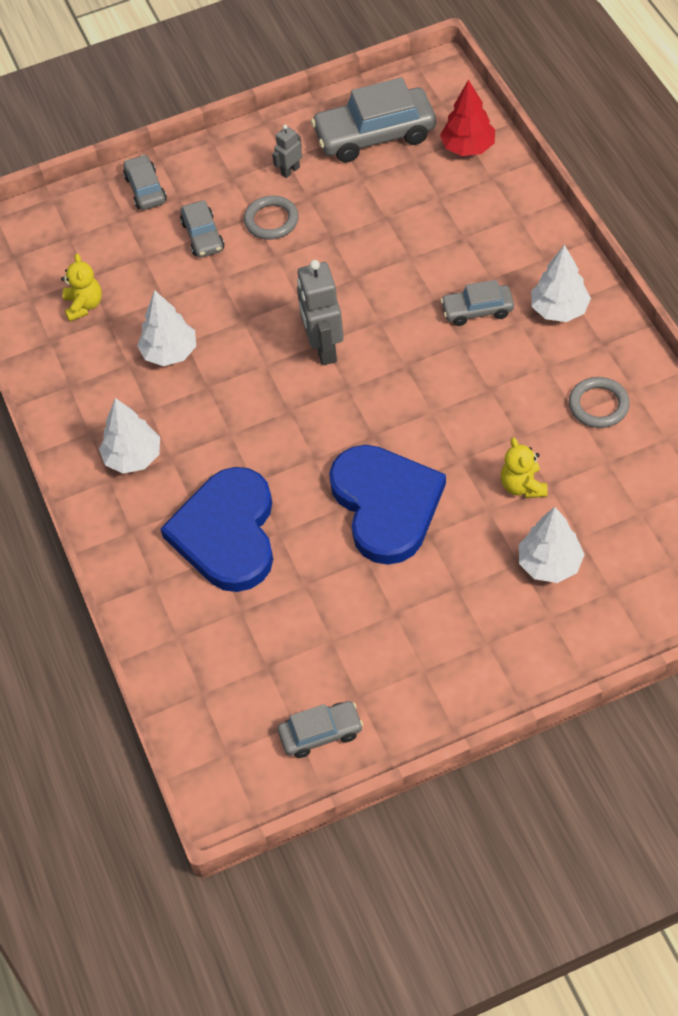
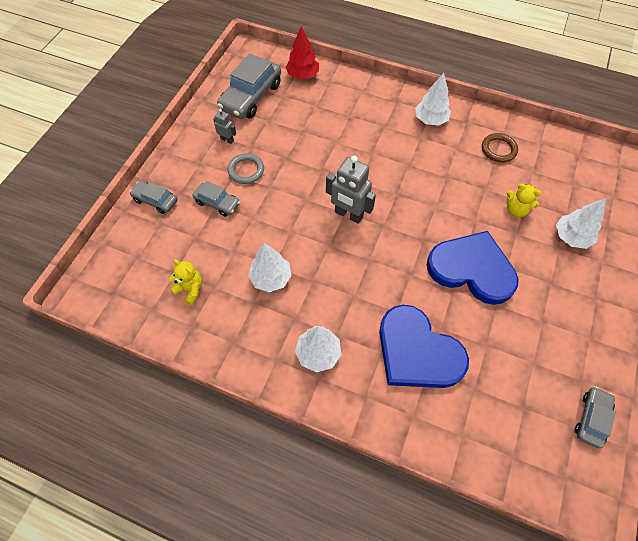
camera: 50 degrees left, 5 degrees up
grey robot [272,125,302,178] -> grey robot turned 120 degrees clockwise [213,109,236,144]
grey car [441,280,514,326] -> none
grey ring [569,377,630,428] -> brown ring [482,133,518,162]

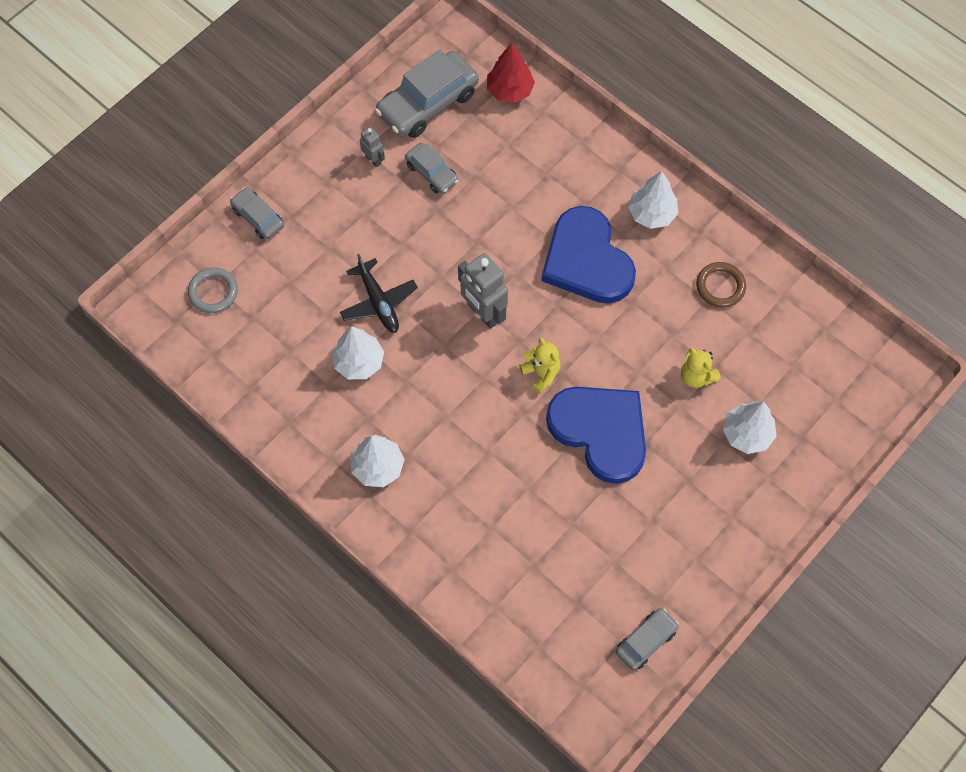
camera: 20 degrees right, 5 degrees up
yellow teddy bear [169,259,202,305] -> yellow teddy bear moved to [519,338,561,393]
grey car [193,181,240,217] -> grey car moved to [405,143,459,194]
grey ring [227,153,264,184] -> grey ring moved to [188,267,238,313]
blue heart [379,305,469,388] -> blue heart moved to [541,206,636,304]
none -> black plane [340,254,418,333]

